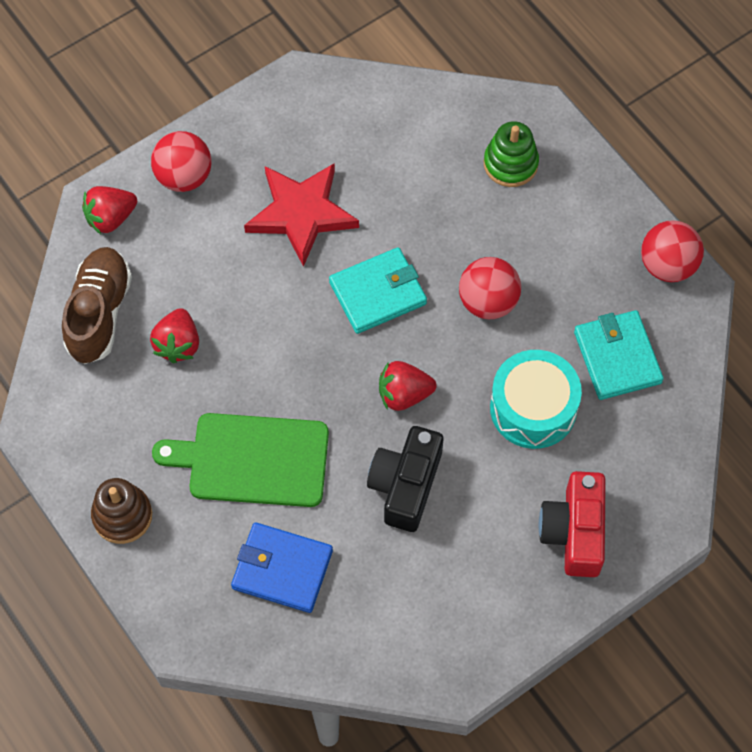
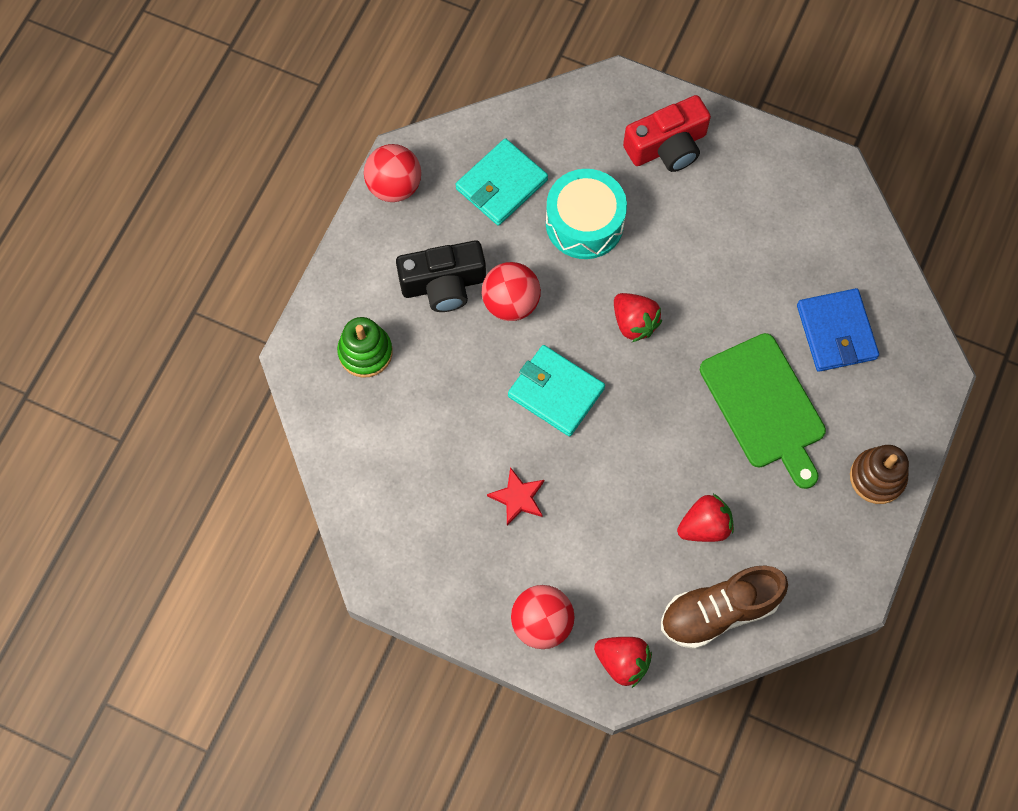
camera: 120 degrees left, 5 degrees up
red star [244,163,359,267] -> red star [487,467,544,526], size x0.51
black camera [367,426,443,532] -> black camera moved to [396,240,486,312]

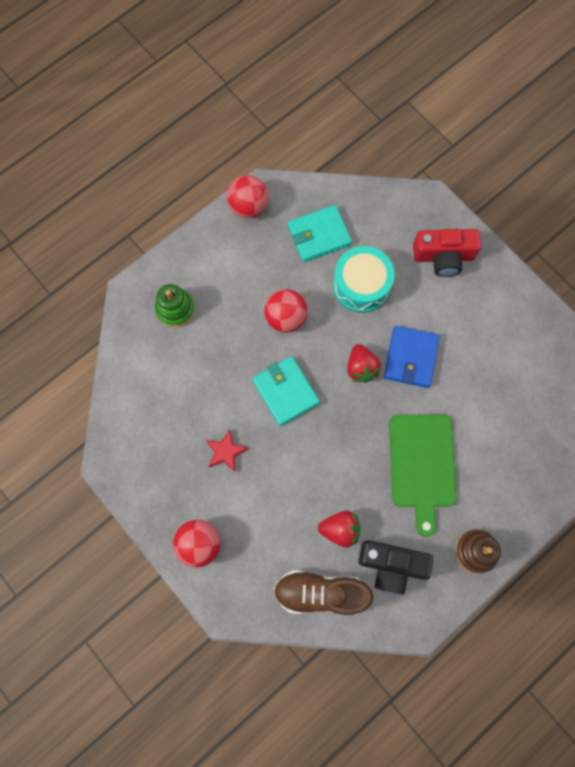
camera: 25 degrees right, 5 degrees up
black camera [396,240,486,312] -> black camera moved to [358,540,433,595]
red strawberry [594,637,652,688] -> none
blue wallet [797,288,879,372] -> blue wallet moved to [384,326,440,388]

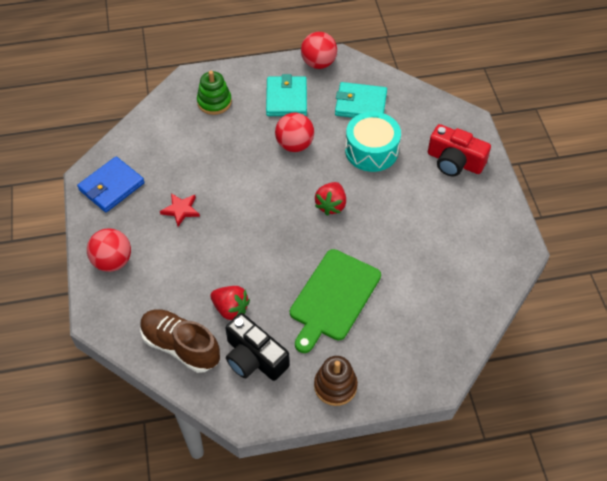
camera: 30 degrees right, 20 degrees down
turquoise wallet [252,356,320,426] -> turquoise wallet moved to [266,74,307,116]
blue wallet [384,326,440,388] -> blue wallet moved to [77,156,145,212]

